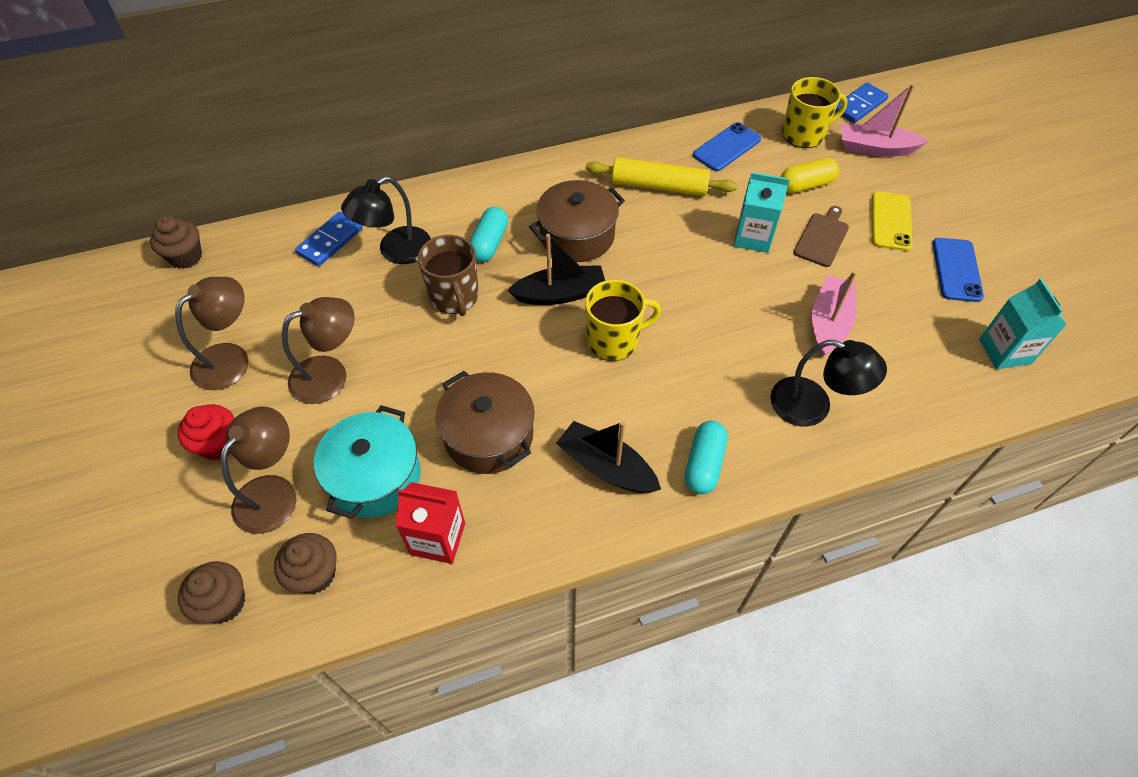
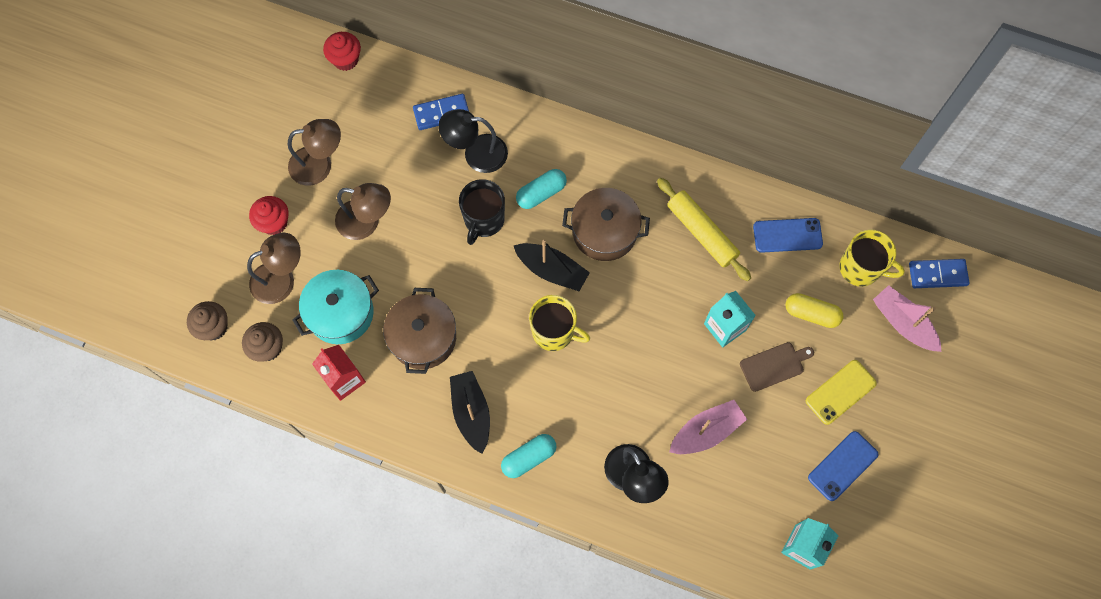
camera: 40 degrees right, 15 degrees up
brown cupcake [150,216,202,269] -> red cupcake [323,32,361,71]
brown mug [418,235,479,316] -> black mug [459,179,505,245]

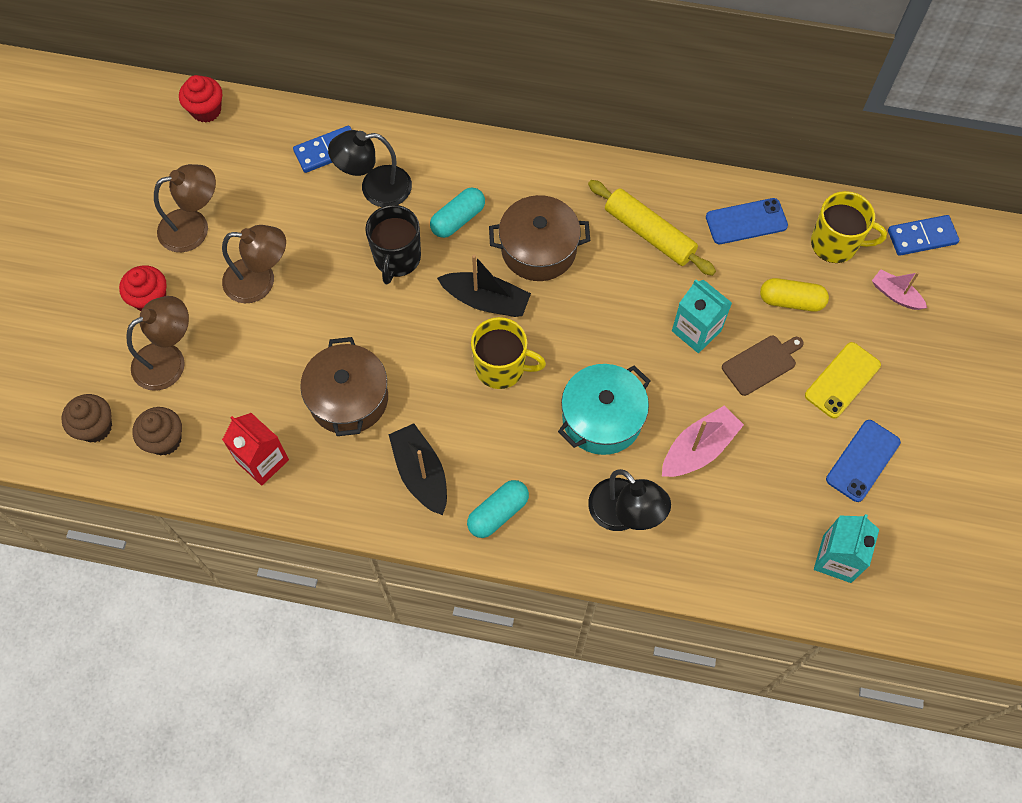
camera: 10 degrees left, 5 degrees down
turquoise pot [292,270,379,344] -> turquoise pot moved to [558,364,650,455]
pink boat [873,285,942,352] -> pink boat [872,269,927,310], size x0.63

